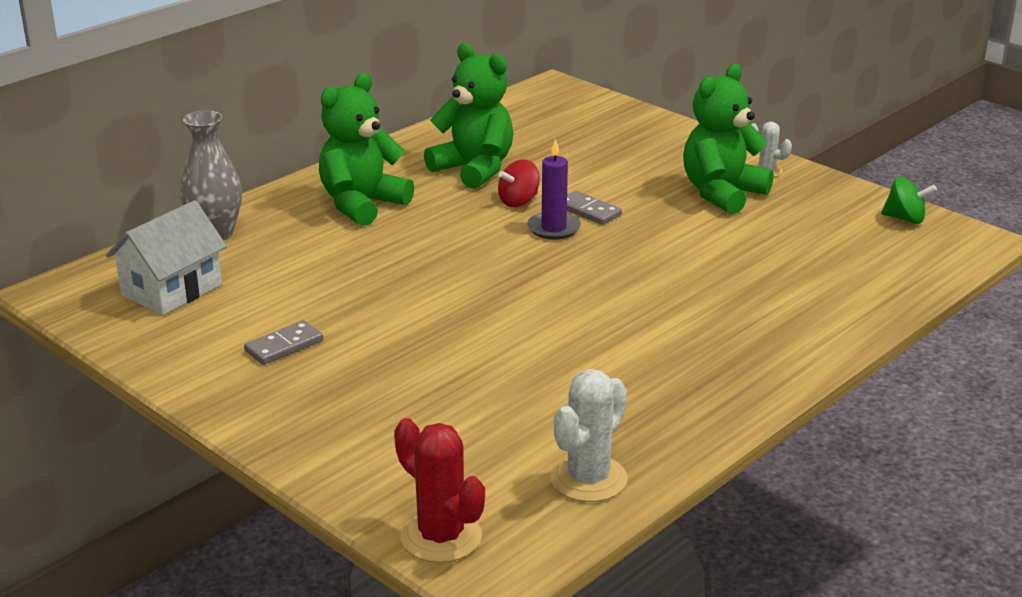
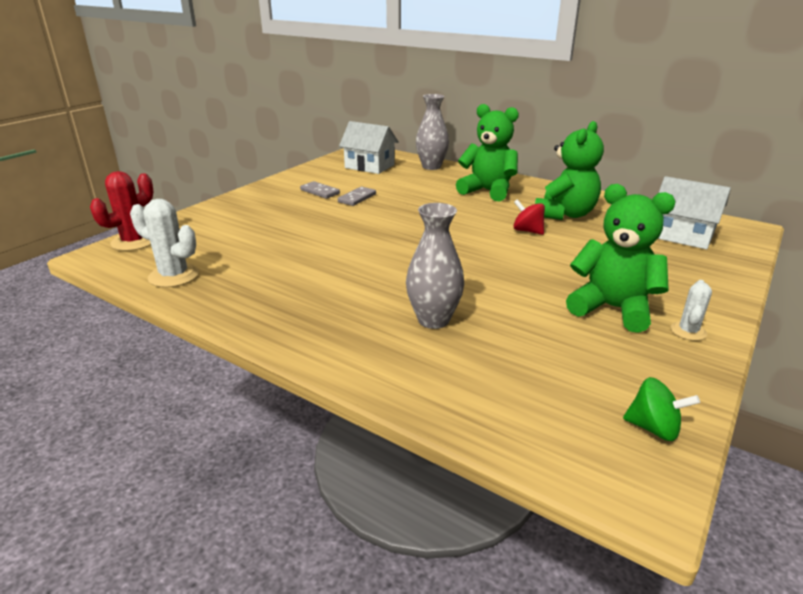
camera: 80 degrees right, 0 degrees up
purple candle [527,138,581,240] -> none
grey domino [567,191,622,225] -> grey domino moved to [338,187,376,206]
green spinning top [881,177,937,224] -> green spinning top turned 75 degrees counterclockwise [623,377,700,441]
none -> grey vase [406,203,464,329]
none -> white house [658,176,731,249]

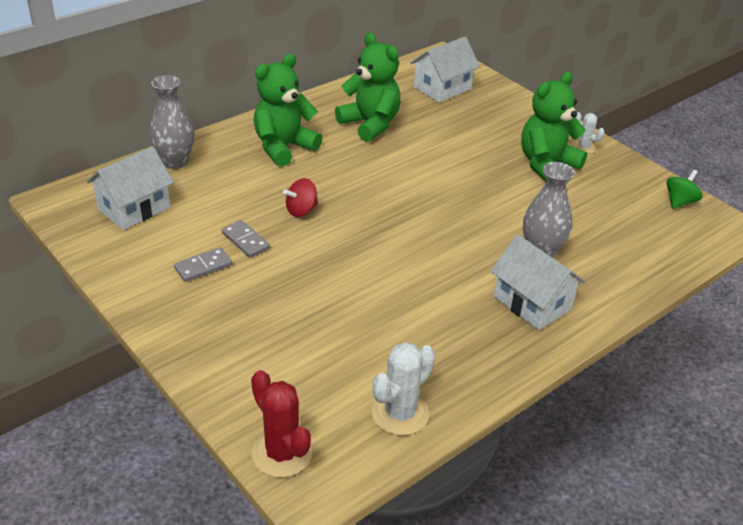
camera: 75 degrees left, 10 degrees up
red spinning top [513,199,545,235] -> red spinning top moved to [283,178,318,217]
none -> white house [491,235,586,330]

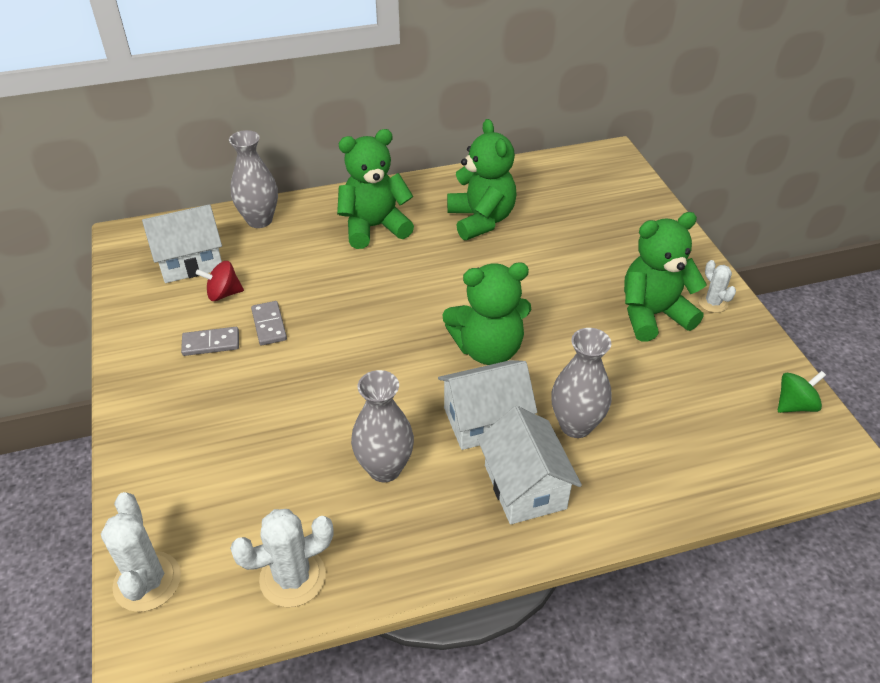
camera: 25 degrees right, 5 degrees up
red cactus [251,370,312,478] -> white cactus [101,492,181,612]
red spinning top [283,178,318,217] -> red spinning top moved to [196,261,244,301]
white house [410,37,480,102] -> white house moved to [438,360,537,450]
none -> grey vase [351,370,414,482]
none -> green teddy bear [442,262,531,365]

